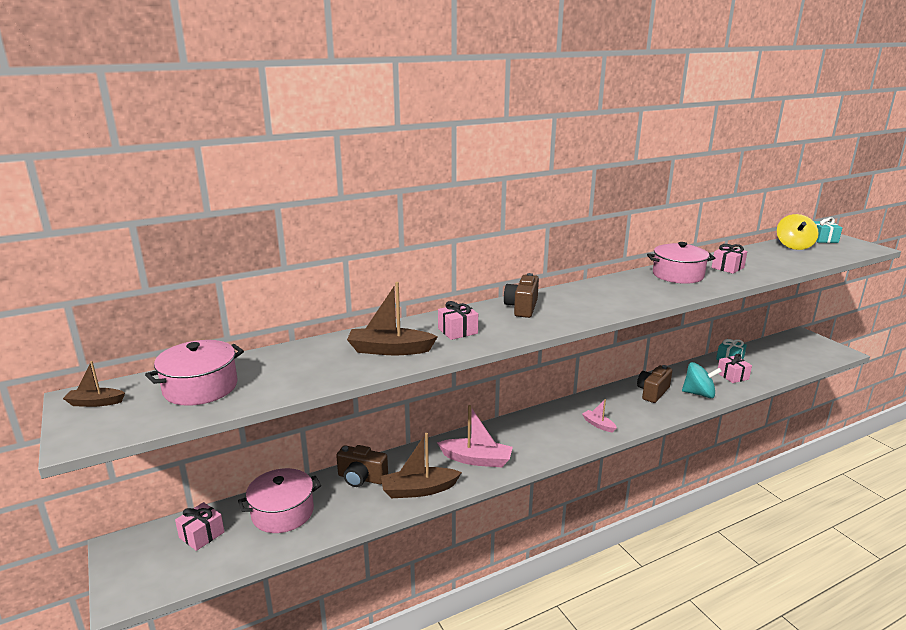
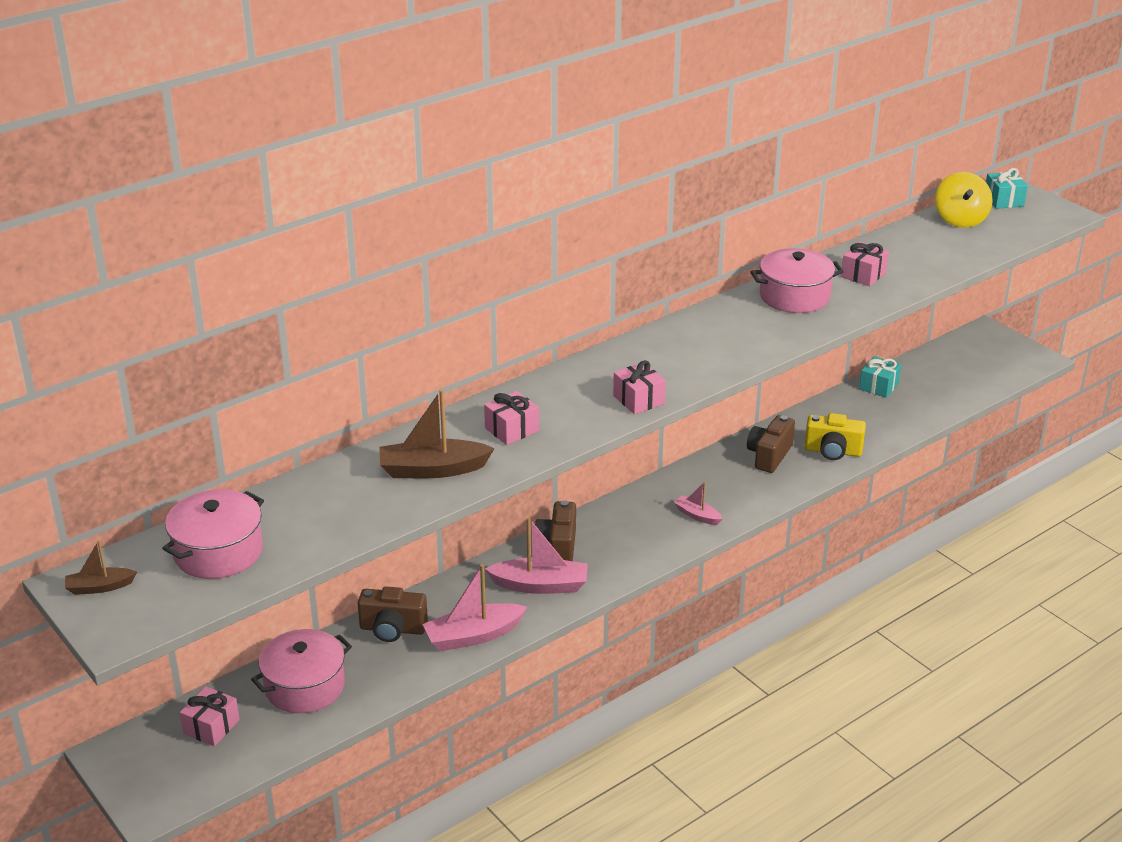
camera: 10 degrees left, 10 degrees up
brown boat [381,433,462,499] -> pink boat [423,564,527,651]
brown camera [504,273,539,318] -> brown camera moved to [535,500,576,561]
turquoise spinning top [682,362,722,398] -> yellow camera [805,413,866,460]
pink gift [718,354,752,383] -> pink gift moved to [613,360,666,414]

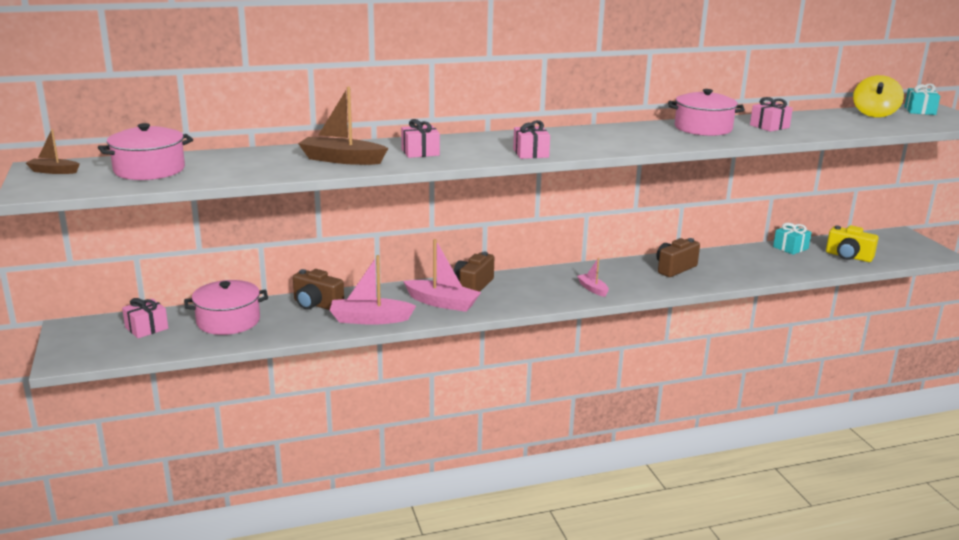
camera: 20 degrees right, 10 degrees down
yellow camera [805,413,866,460] -> yellow camera moved to [826,225,878,262]

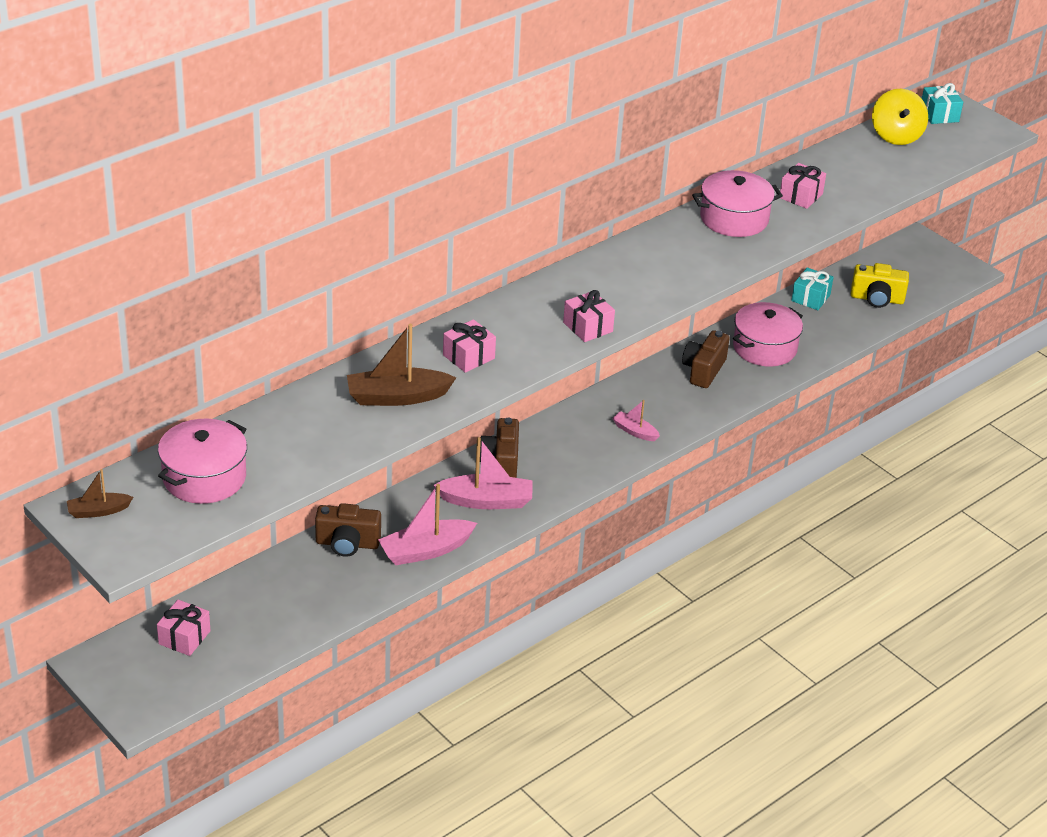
camera: 25 degrees left, 15 degrees up
pink pot [184,280,268,335] -> pink pot moved to [733,302,803,366]

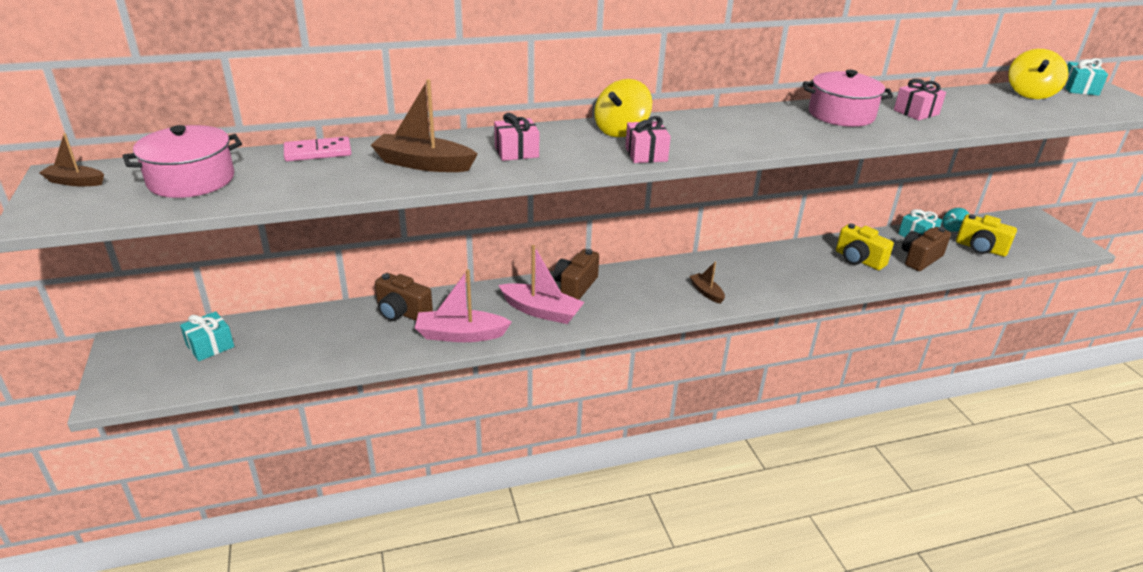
camera: 25 degrees right, 5 degrees down
pink gift [157,600,211,656] -> turquoise gift [180,311,234,361]
pink boat [612,400,660,441] -> brown boat [689,261,725,303]
brown camera [682,330,730,388] -> brown camera moved to [902,227,951,271]
pink pot [733,302,803,366] -> yellow camera [836,224,894,270]
none -> pink domino [284,137,351,162]
none -> yellow spinning top [594,79,652,137]
none -> turquoise spinning top [942,208,969,232]

